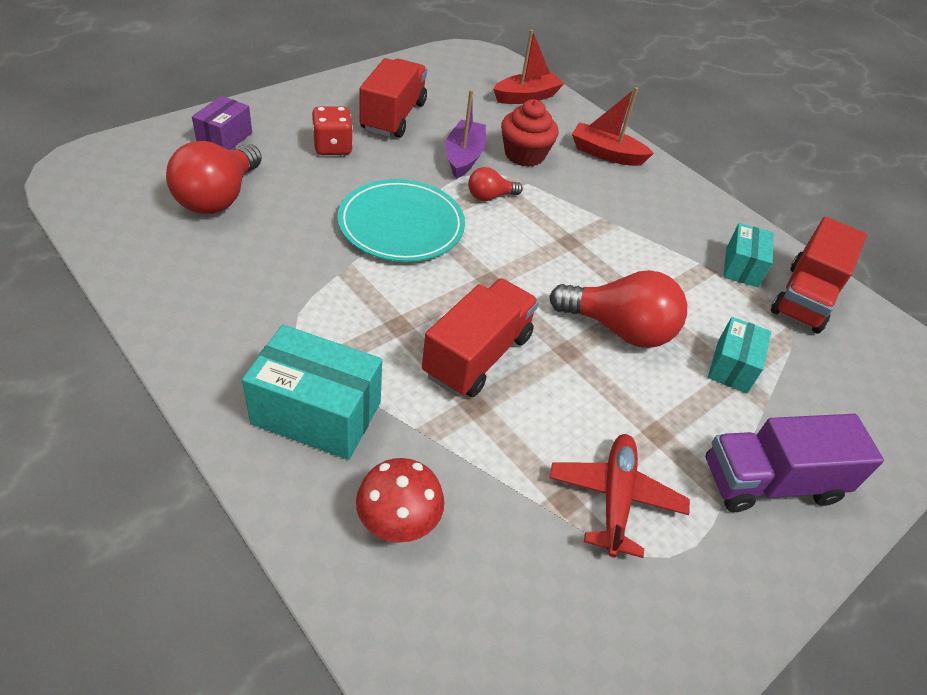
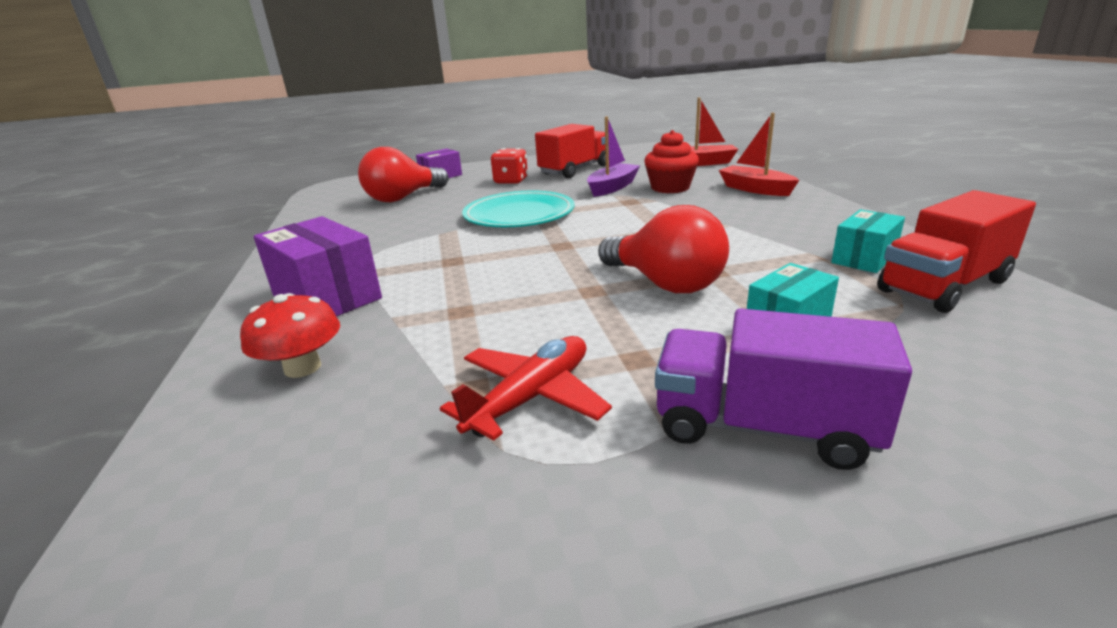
camera: 35 degrees right, 20 degrees down
turquoise box [242,325,382,460] -> purple box [254,216,382,316]
red truck [422,279,539,397] -> none
red light bulb [468,167,523,201] -> none

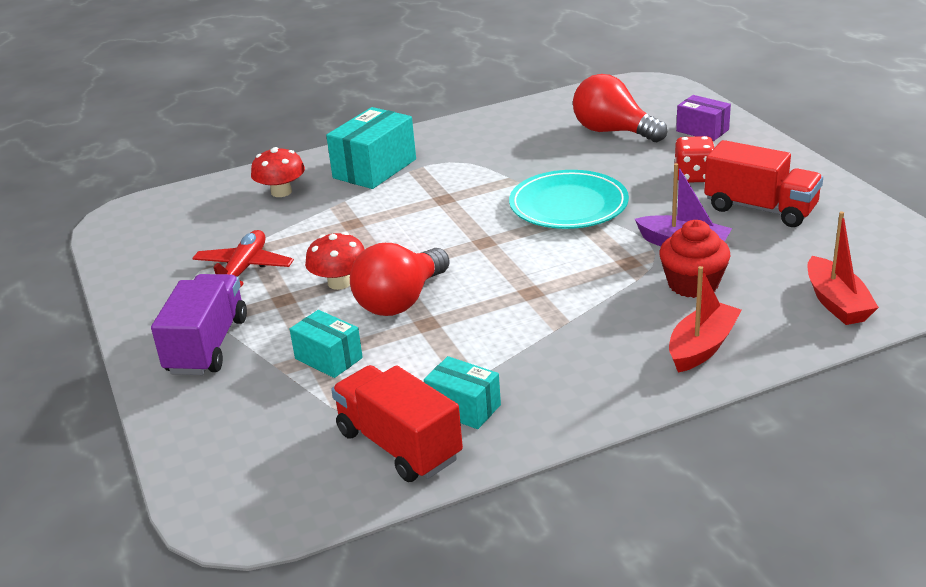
camera: 80 degrees right, 5 degrees up
purple box [254,216,382,316] -> turquoise box [326,107,416,189]
red plane [440,336,612,441] -> red plane turned 105 degrees counterclockwise [192,230,294,287]
none -> red mushroom [305,232,365,290]

